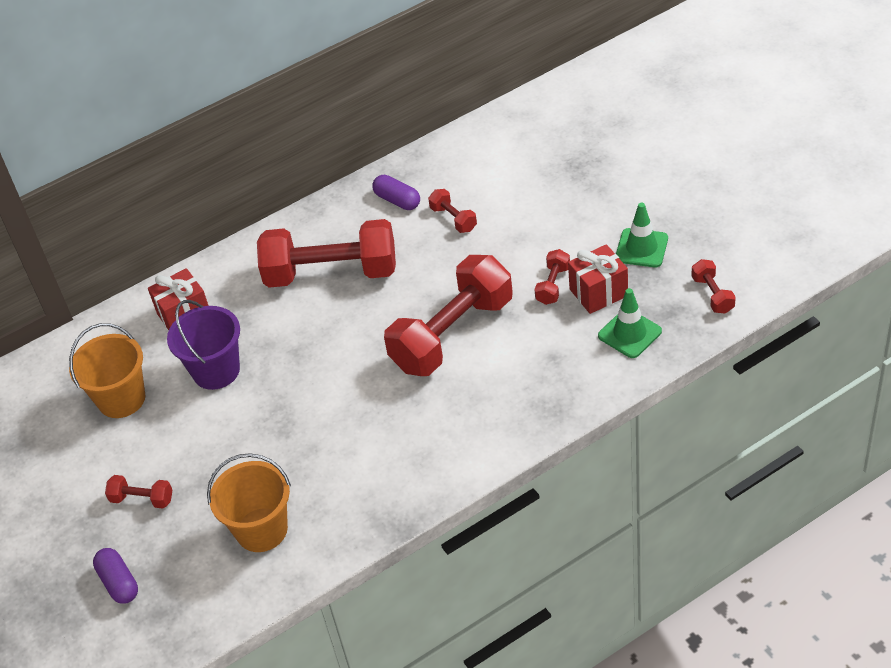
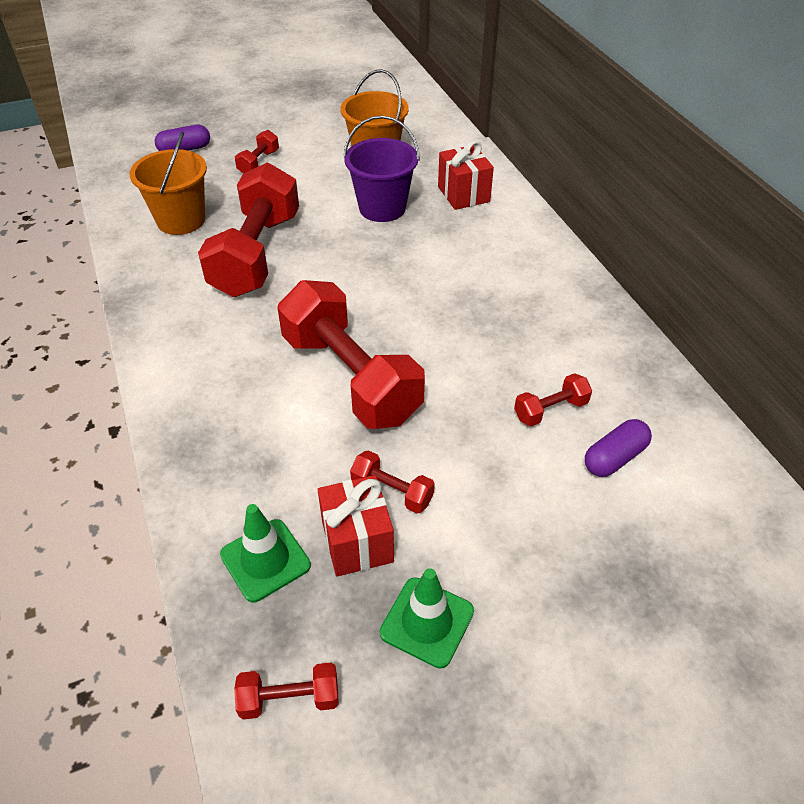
camera: 95 degrees right, 0 degrees up
red dumbbell [257,219,396,288] -> red dumbbell moved to [198,162,299,297]
purple capsule [372,175,420,210] -> purple capsule moved to [585,419,652,477]

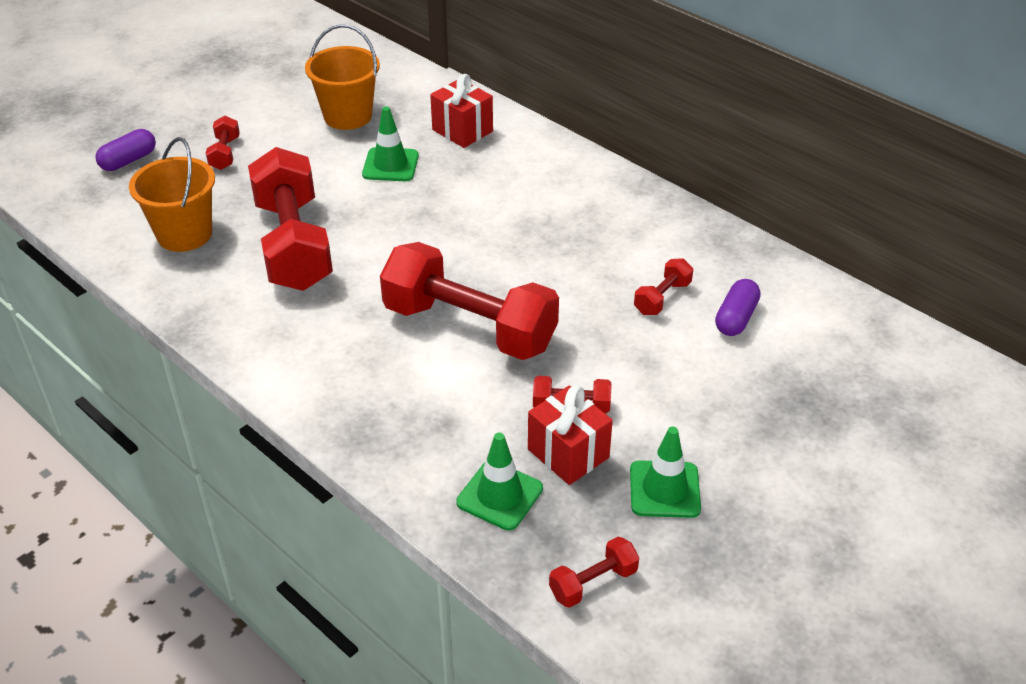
camera: 25 degrees left, 5 degrees down
purple bucket [343,115,420,222] -> green traffic cone [362,106,419,181]

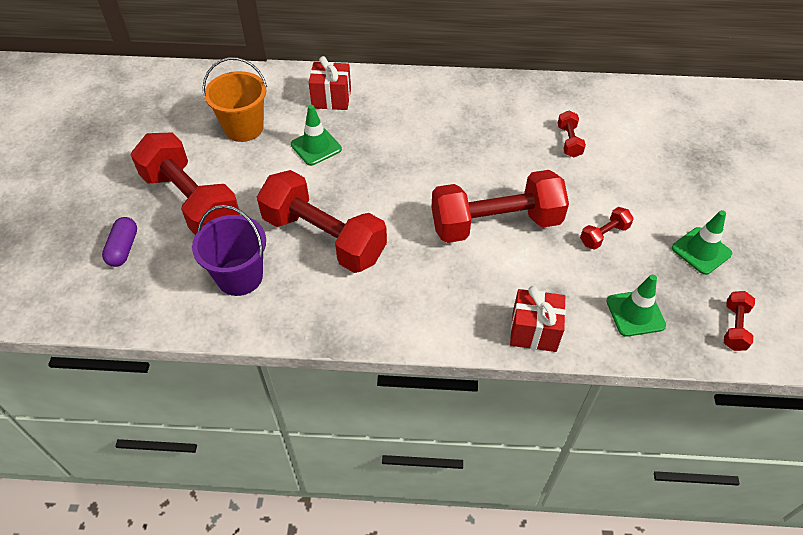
camera: 40 degrees left, 10 degrees up
orange bucket [129,137,215,252] -> purple bucket [192,205,266,296]
red dumbbell [206,116,240,170] -> red dumbbell [131,132,240,235], size x2.36
red gift [528,385,613,485] -> red gift moved to [510,286,566,352]
purple capsule [715,279,761,336] -> none

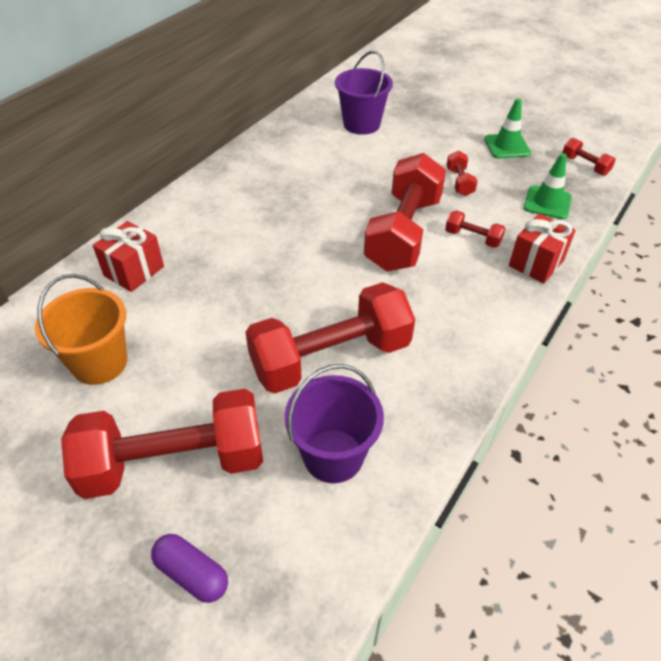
camera: 60 degrees left, 5 degrees down
green traffic cone [291,105,342,166] -> none
red dumbbell [558,110,586,158] -> red dumbbell moved to [445,210,505,248]
none -> purple bucket [335,51,393,135]

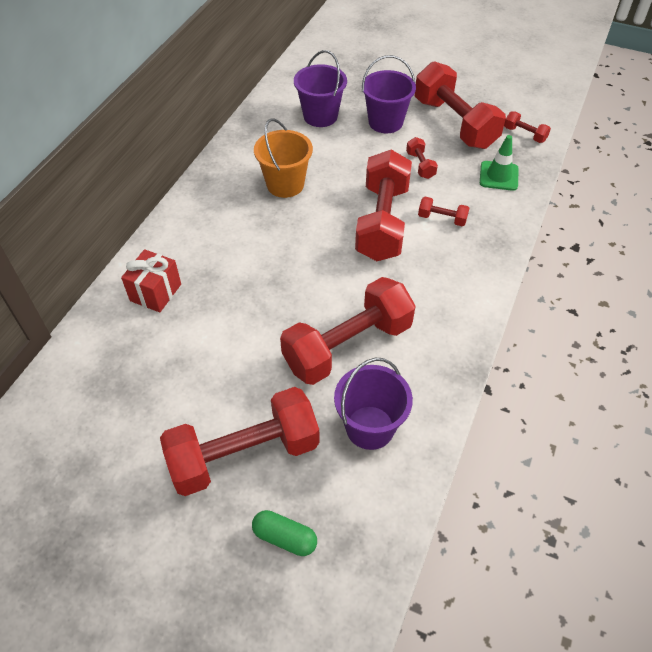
camera: 10 degrees left, 5 degrees up
orange bucket [35,274,127,385] -> orange bucket moved to [254,118,313,198]
purple capsule [151,534,228,603] -> green capsule [252,510,317,556]
green traffic cone [484,98,531,159] -> red dumbbell [415,61,506,149]
red gift [509,214,576,283] -> none
none -> purple bucket [362,55,416,133]

